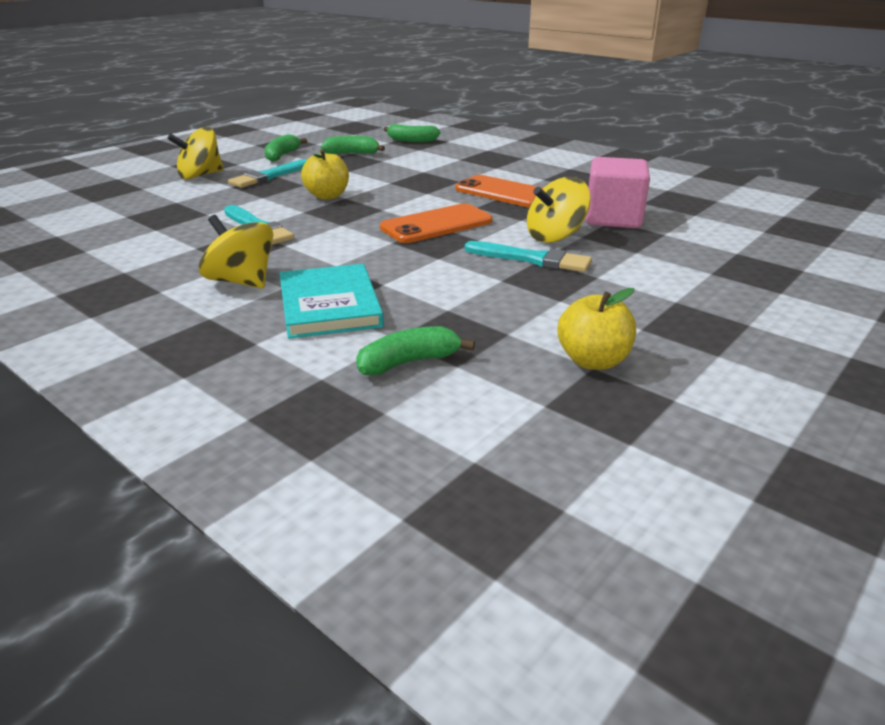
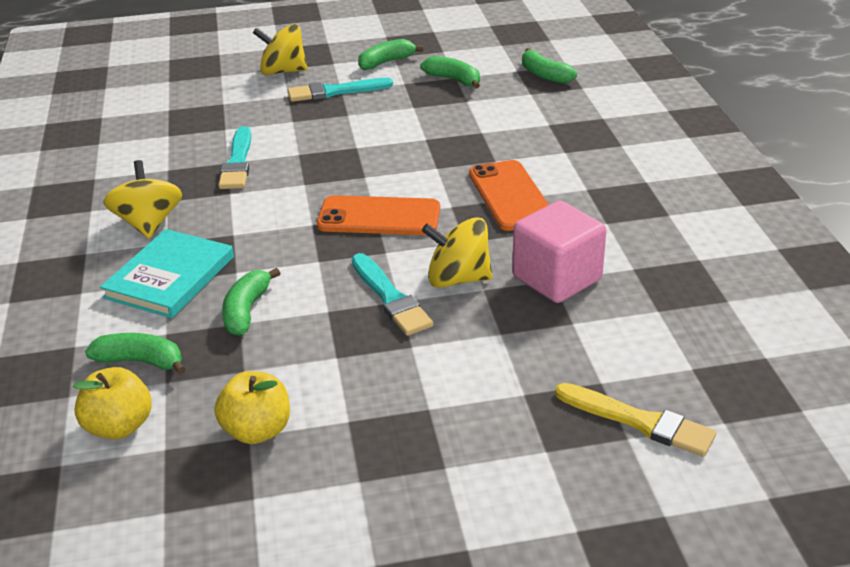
camera: 40 degrees right, 5 degrees up
yellow apple [301,149,349,200] -> yellow apple moved to [73,367,152,440]
none -> green banana [222,268,281,336]
none -> yellow brush [555,383,716,457]

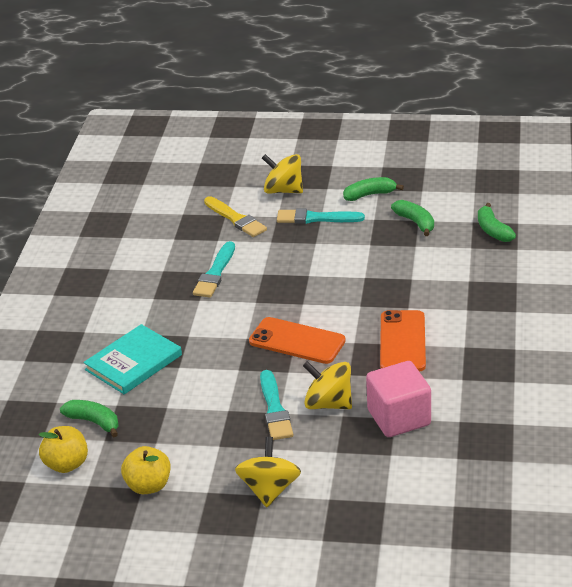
camera: 20 degrees right, 0 degrees up
yellow spinning top [103,160,182,238] -> yellow spinning top moved to [235,437,301,507]
green banana [222,268,281,336] -> none
yellow brush [555,383,716,457] -> yellow brush moved to [204,196,267,237]

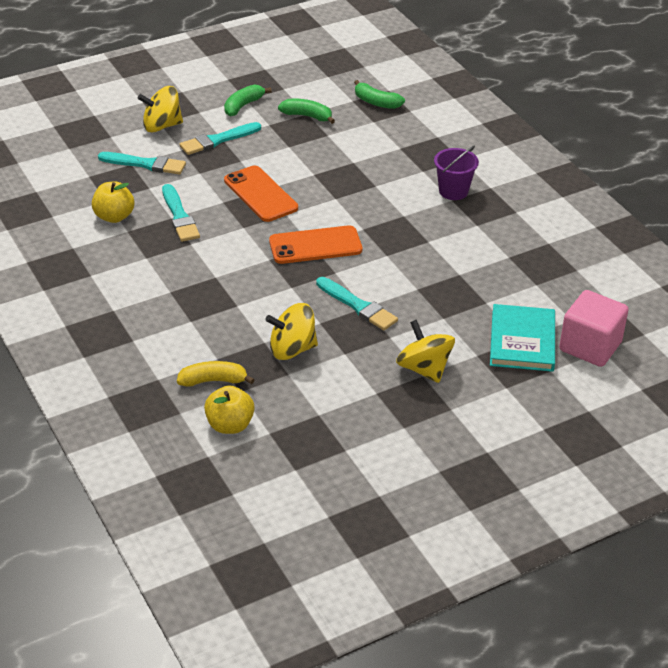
camera: 40 degrees left, 5 degrees up
green banana [60,400,119,437] -> yellow banana [177,361,255,387]
turquoise book [83,324,182,394] -> turquoise book moved to [490,304,555,372]
yellow apple [121,446,171,494] -> yellow apple moved to [92,181,134,223]
yellow brush [204,196,267,237] -> turquoise brush [98,152,186,174]
yellow spinning top [303,361,352,409] -> yellow spinning top moved to [266,303,318,360]
pink cube [366,361,431,437] -> pink cube moved to [559,290,629,367]
orange phone [380,310,426,371] -> orange phone moved to [224,165,298,222]
none -> purple bucket [434,146,479,200]

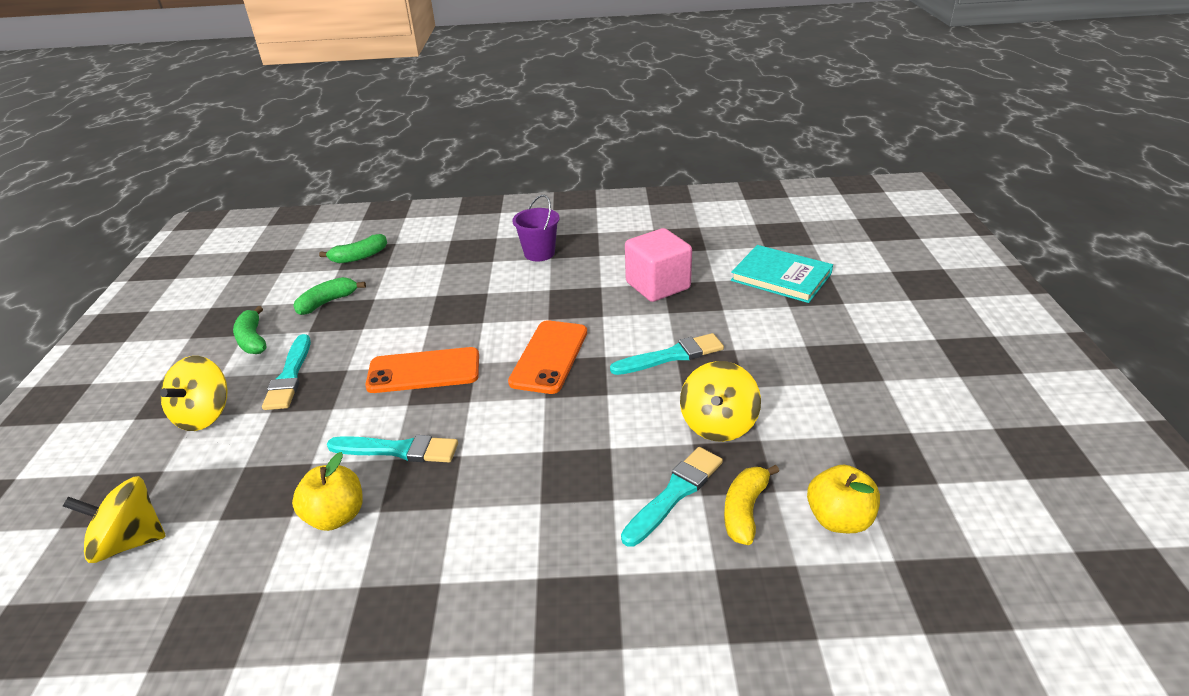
camera: 60 degrees left, 5 degrees down
turquoise brush [98,152,186,174] -> turquoise brush moved to [621,447,723,547]
yellow spinning top [396,320,455,383] -> yellow spinning top moved to [63,476,166,563]
pink cube [559,290,629,367] -> pink cube moved to [625,228,692,302]

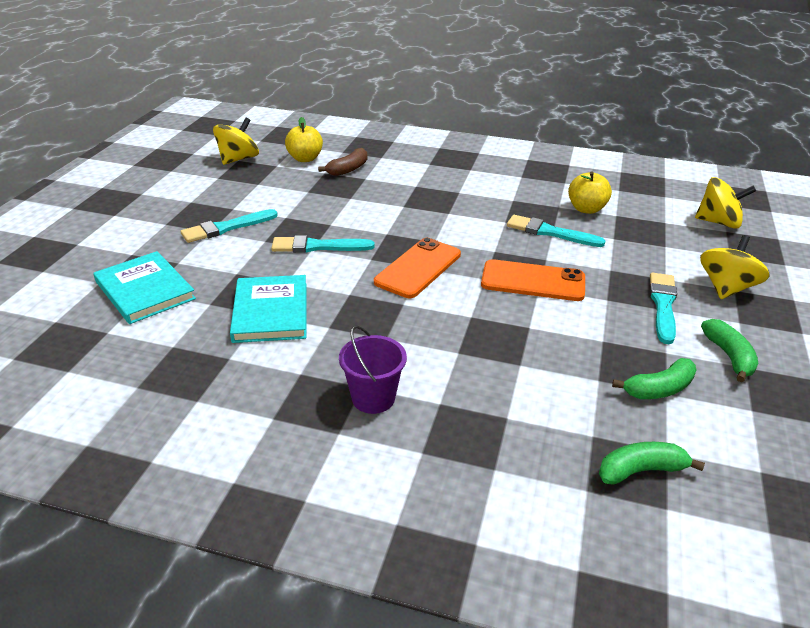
camera: 165 degrees left, 0 degrees up
turquoise brush [621,447,723,547] -> turquoise brush moved to [181,209,278,243]
pink cube [625,228,692,302] -> turquoise book [230,275,306,343]
yellow spinning top [680,361,761,442] -> yellow spinning top moved to [213,118,259,165]
yellow banana [724,465,779,545] -> brown banana [318,148,367,176]

